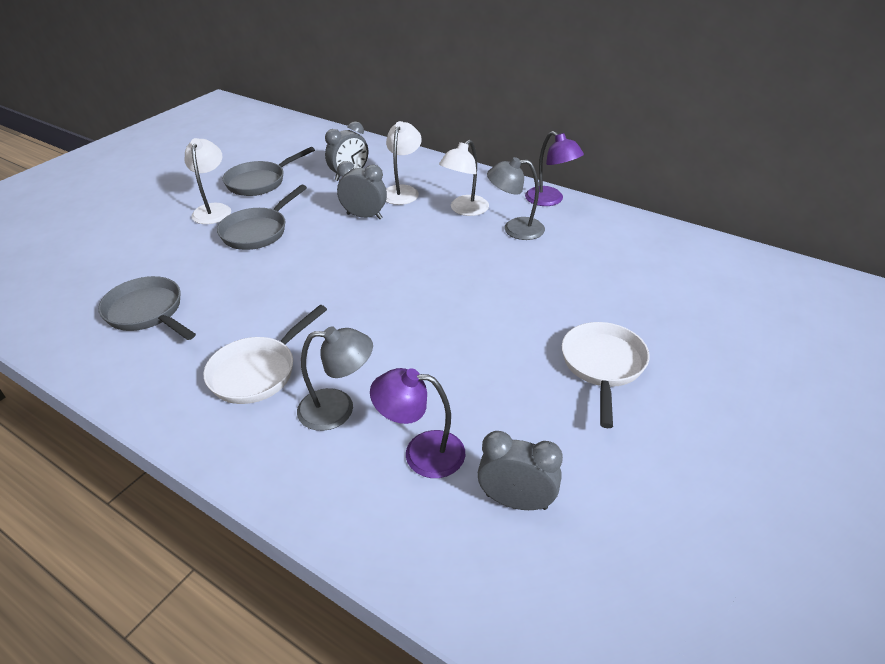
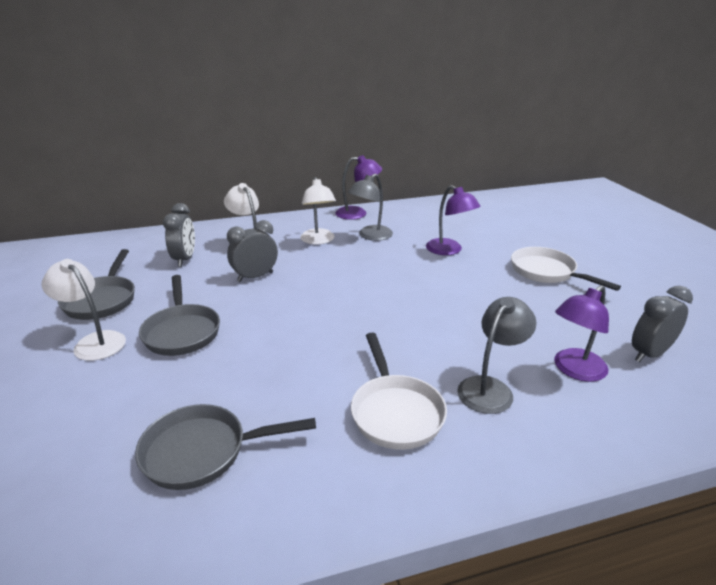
camera: 50 degrees left, 10 degrees down
none -> purple lamp [426,185,481,255]

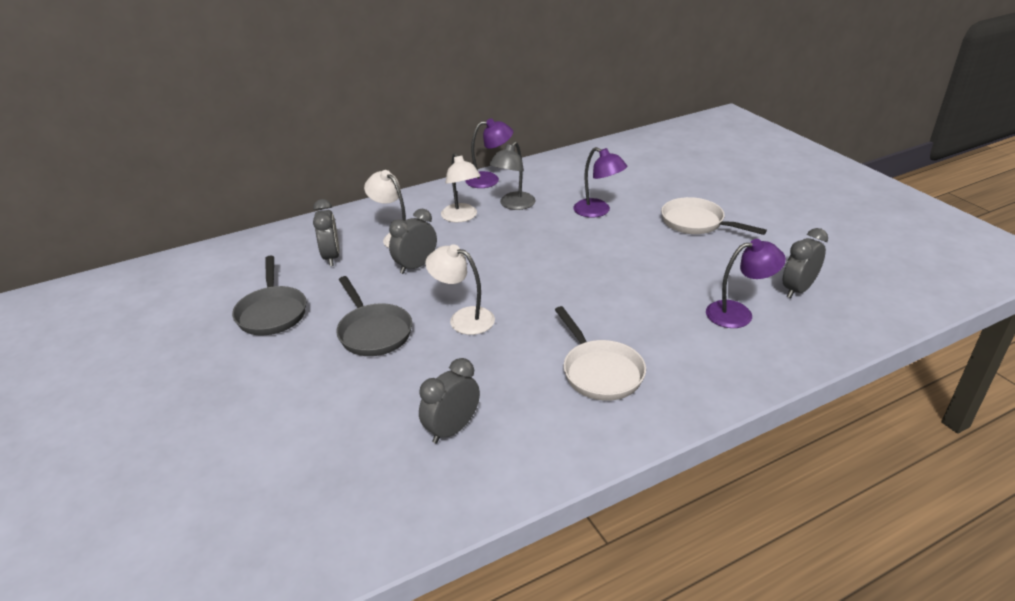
camera: 10 degrees left, 5 degrees up
white lamp [42,259,126,361] -> white lamp moved to [425,244,495,335]
grey pan [135,404,316,490] -> grey clock [419,358,480,444]
grey lamp [457,297,536,414] -> none
purple lamp [554,285,609,382] -> purple lamp turned 135 degrees counterclockwise [706,239,786,328]

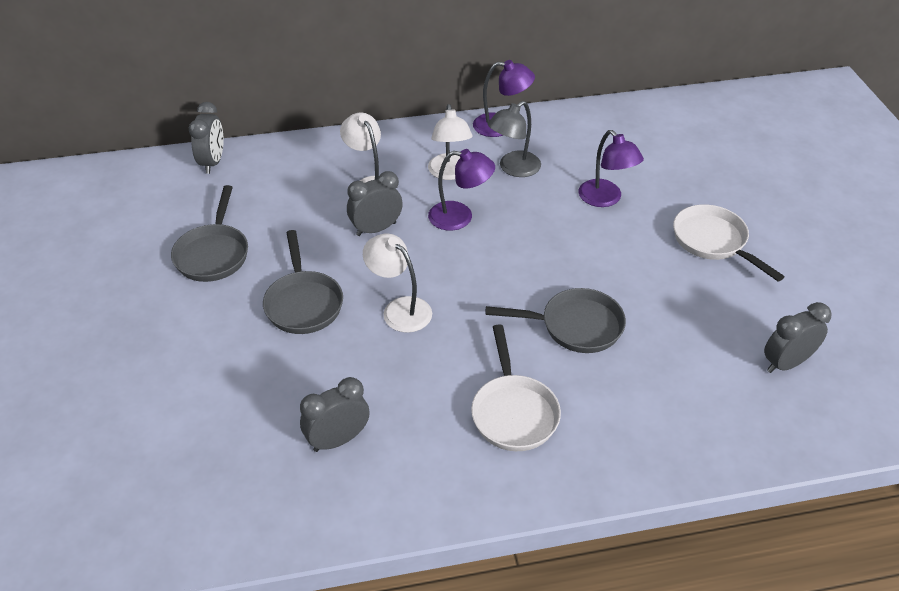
camera: 15 degrees right, 10 degrees up
grey clock [313,199,339,266] -> grey clock moved to [189,102,224,174]
purple lamp [706,239,786,328] -> purple lamp moved to [428,149,495,231]
none -> grey pan [485,288,626,353]

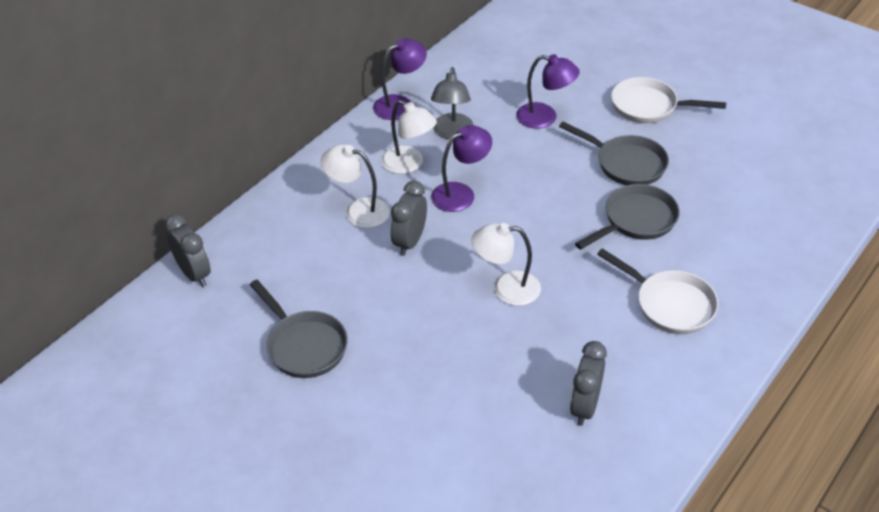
camera: 40 degrees left, 0 degrees up
grey pan [263,230,343,334] -> grey pan moved to [559,121,669,185]
grey clock [764,302,831,373] -> none

